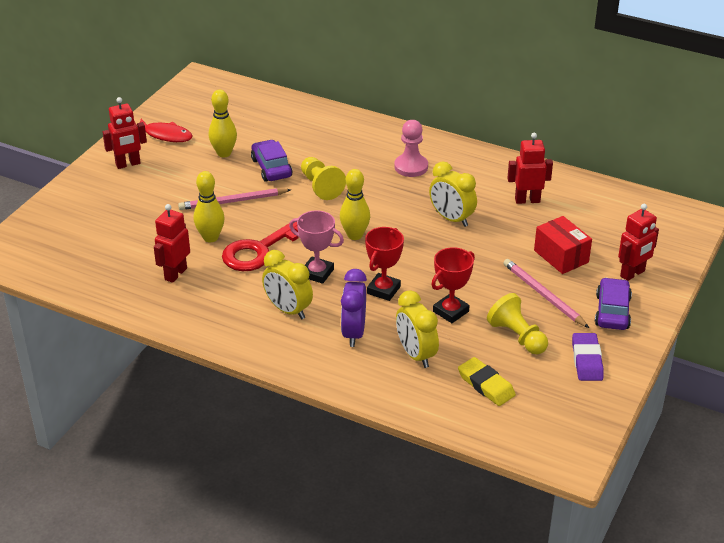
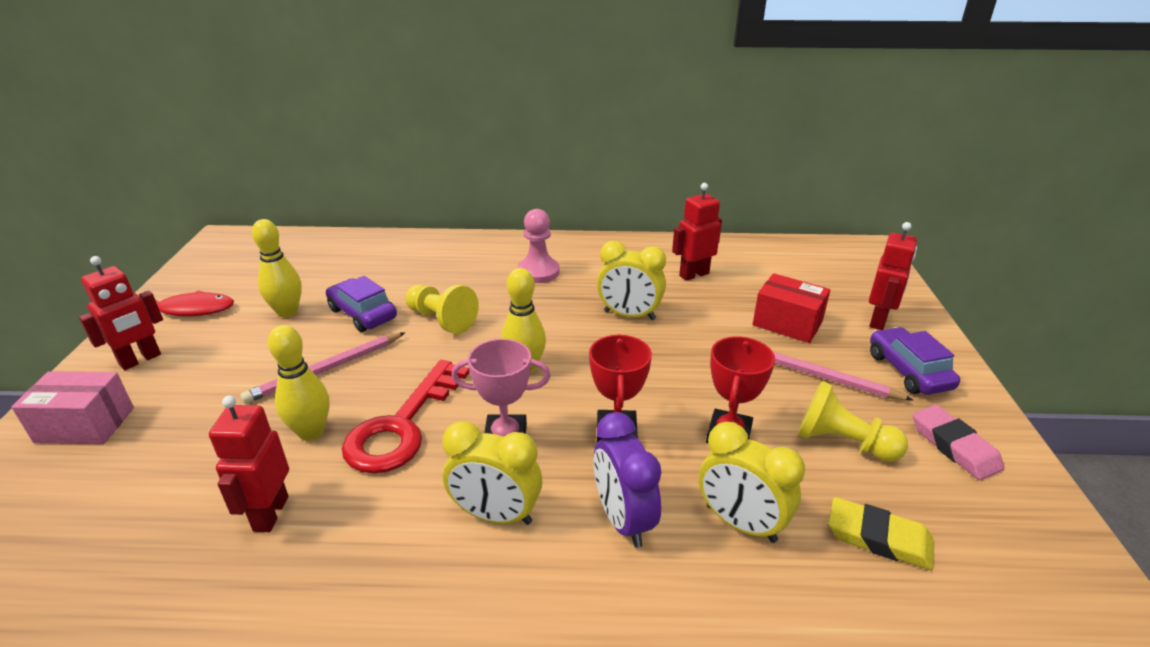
camera: 25 degrees left, 5 degrees down
purple eraser [572,333,604,381] -> pink eraser [913,405,1004,480]
none -> pink box [11,371,134,444]

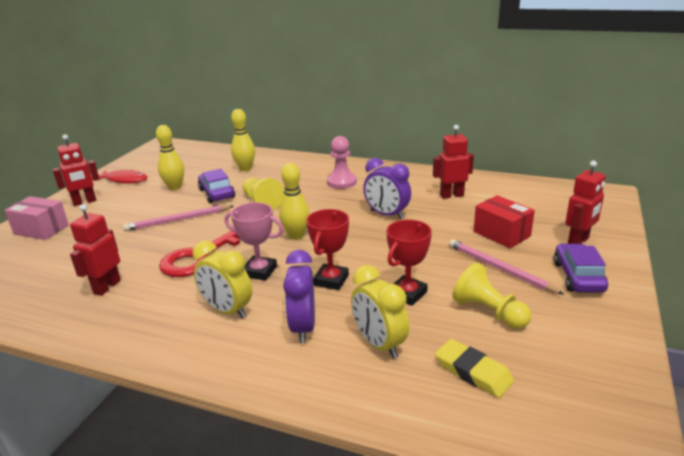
camera: 20 degrees right, 5 degrees down
yellow bowling pin [268,325,329,441] -> yellow bowling pin moved to [231,109,255,171]
yellow clock [597,241,666,320] -> purple clock [363,158,411,219]
pink eraser [913,405,1004,480] -> none

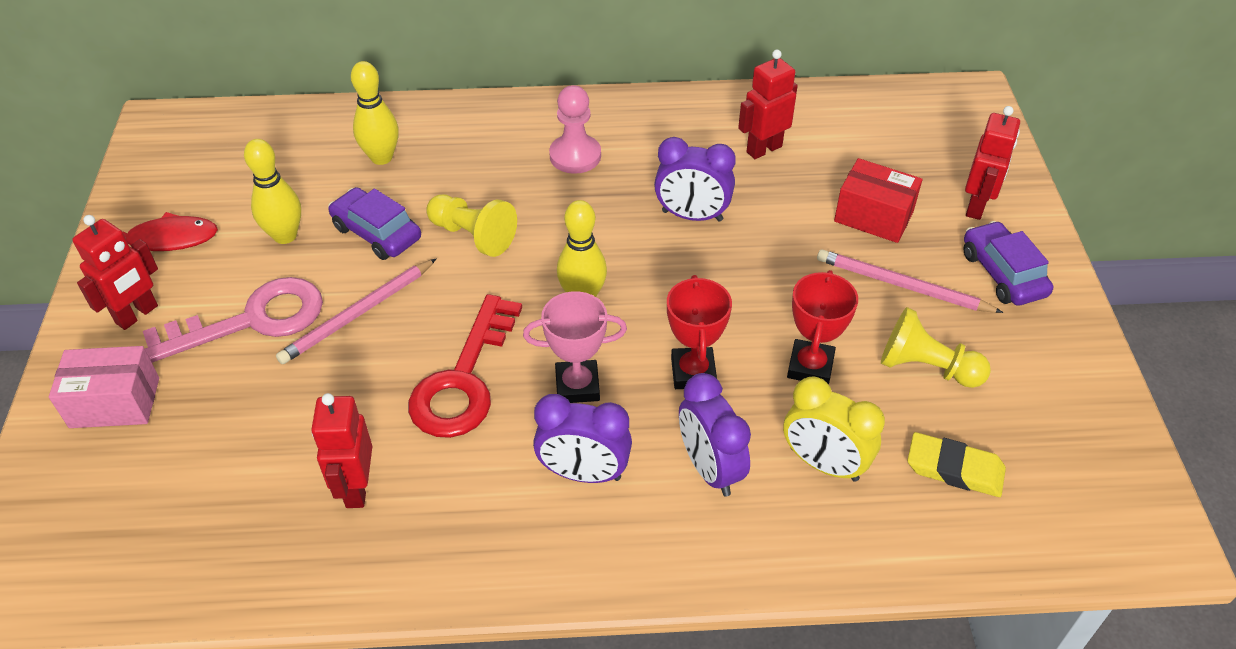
camera: 25 degrees left, 20 degrees up
yellow clock [193,241,252,319] -> purple clock [533,394,632,483]
none -> pink key [143,277,323,363]

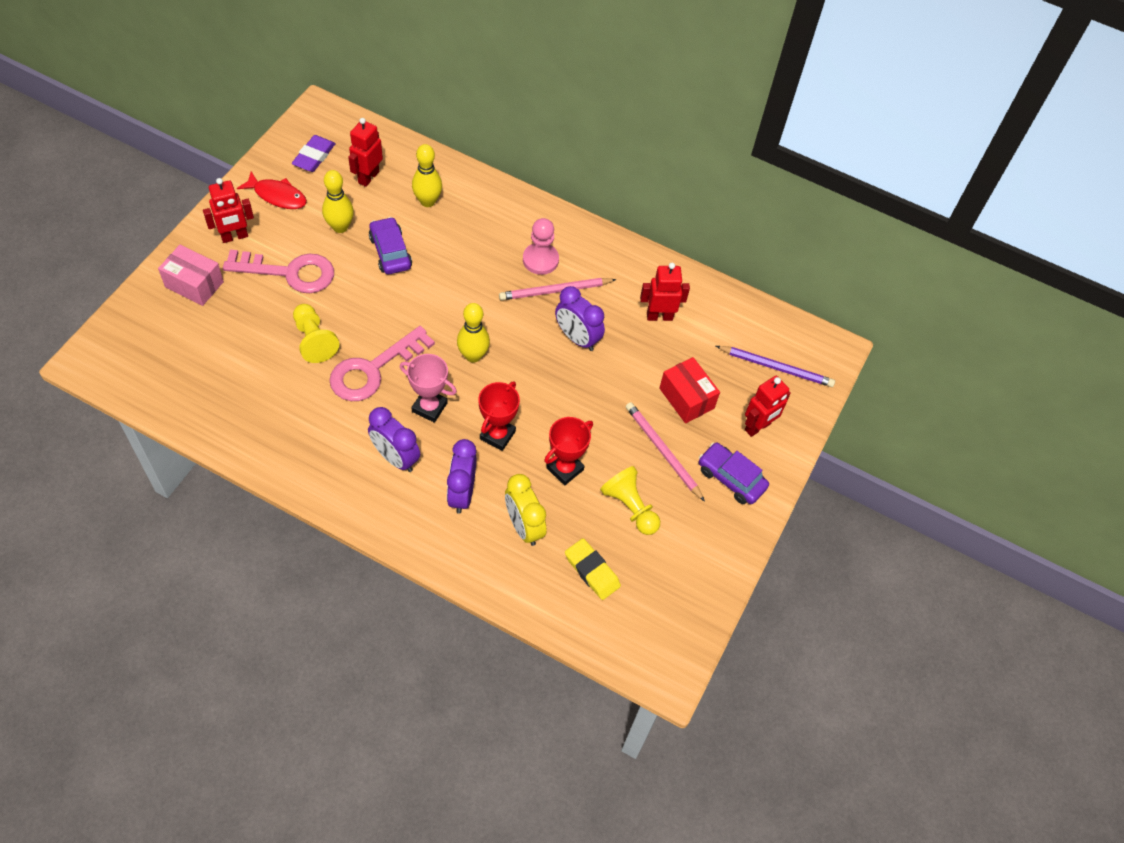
camera: 25 degrees right, 10 degrees up
pink pencil [276,258,437,364] -> pink pencil moved to [499,278,617,300]
red robot [311,393,372,508] -> red robot moved to [348,118,383,187]
red key [408,294,522,438] -> pink key [329,326,435,401]
yellow pawn [426,194,517,257] -> yellow pawn moved to [293,304,339,363]
purple car [964,221,1053,306] -> purple car turned 60 degrees counterclockwise [699,442,769,504]
none -> purple eraser [292,135,336,172]
none -> purple pencil [716,346,835,387]

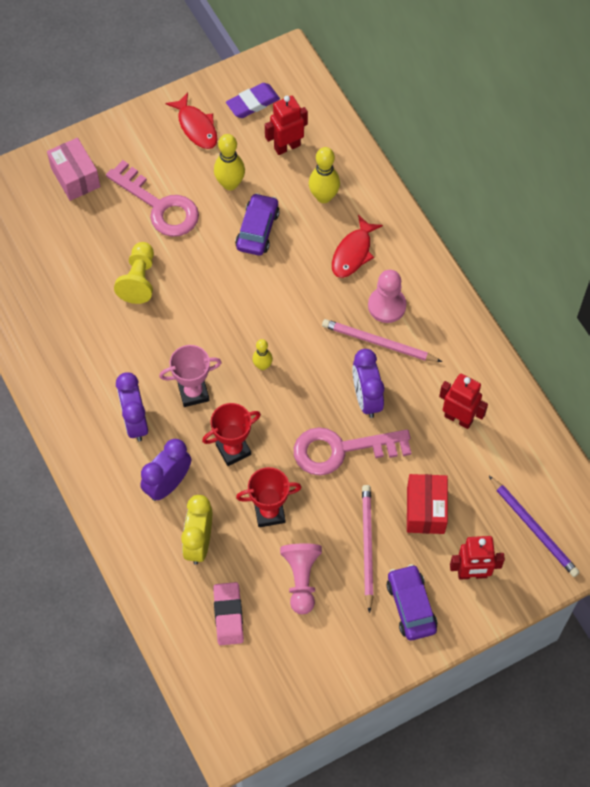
camera: 40 degrees right, 5 degrees up
red robot [203,178,254,243] -> none
pink key [329,326,435,401] -> pink key moved to [294,427,411,476]
pink trophy [400,354,457,423] -> pink trophy turned 75 degrees counterclockwise [159,345,222,407]
yellow bowling pin [457,303,490,363] -> yellow bowling pin [253,339,273,370], size x0.61
yellow eraser [565,538,621,600] -> pink eraser [213,582,244,645]
yellow pawn [600,466,660,535] -> pink pawn [280,543,322,614]
none -> red fish [332,215,383,278]

